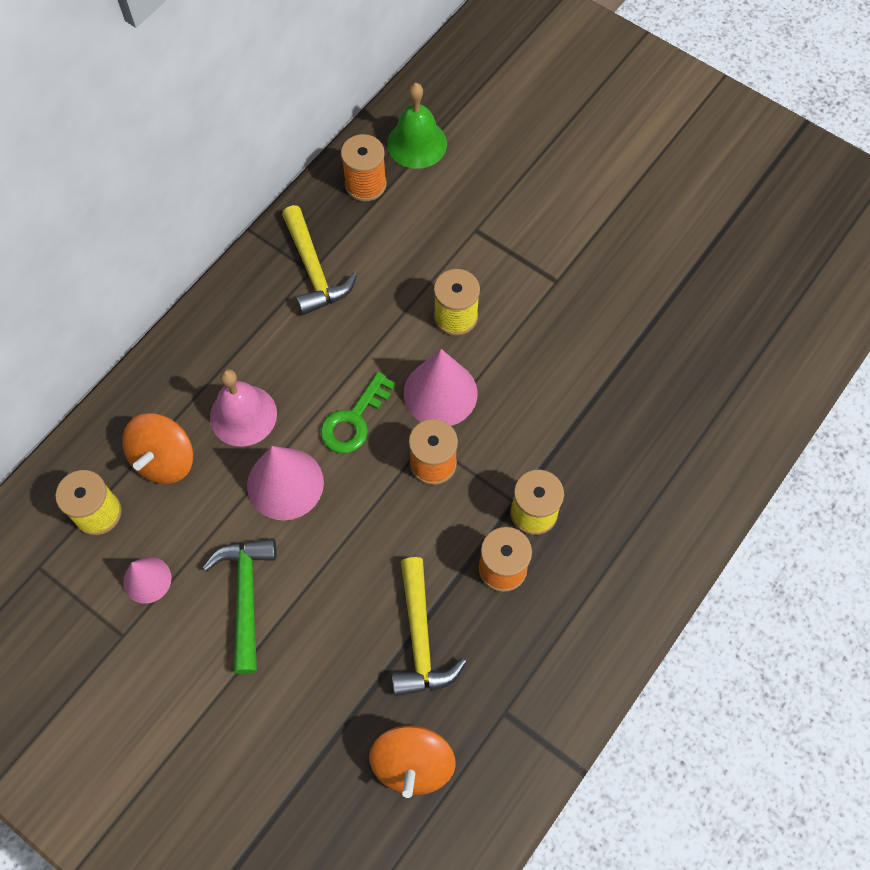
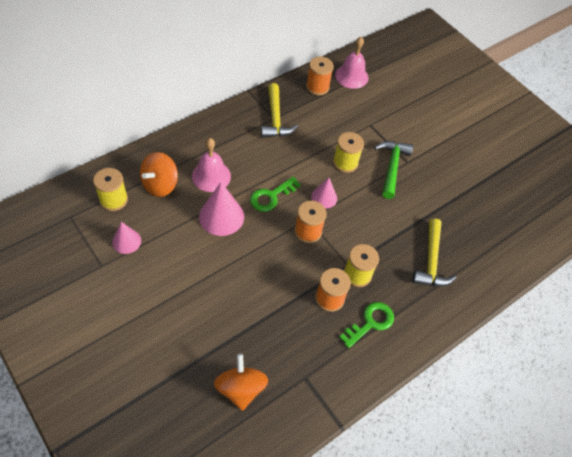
camera: 10 degrees right, 10 degrees down
green hammer [202,538,277,674] -> green hammer moved to [374,141,413,199]
orange spinning top [369,725,456,798] -> orange spinning top turned 150 degrees clockwise [214,353,268,411]
green bell [387,83,447,169] -> pink bell [335,37,368,89]
yellow hammer [392,557,466,696] -> yellow hammer moved to [412,219,457,286]
pink cone [404,349,478,426] -> pink cone [311,178,337,209], size x0.60
none -> green key [339,302,394,348]

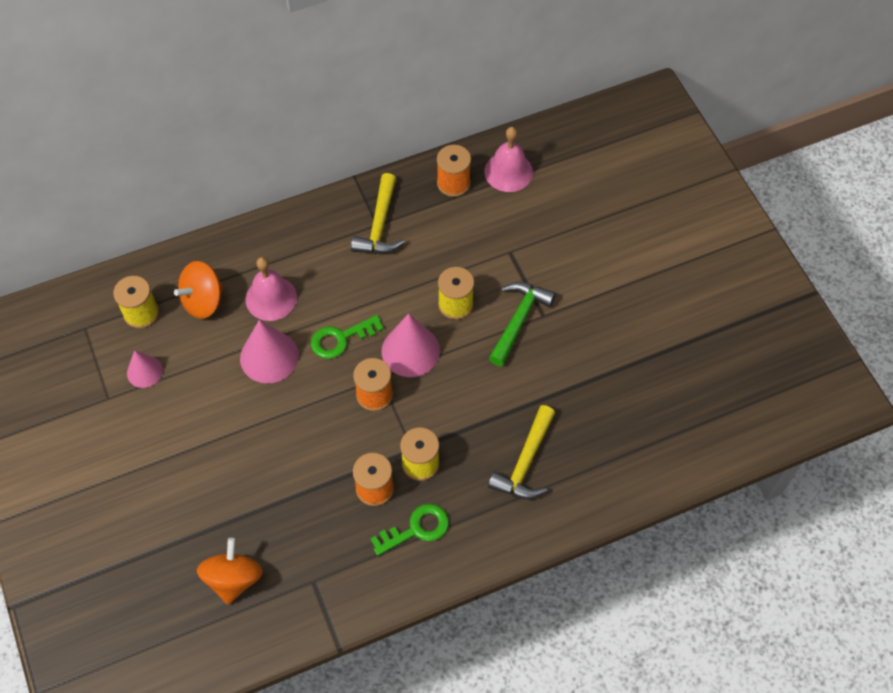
camera: 20 degrees right, 5 degrees up
pink cone [311,178,337,209] -> pink cone [381,314,440,377], size x1.66

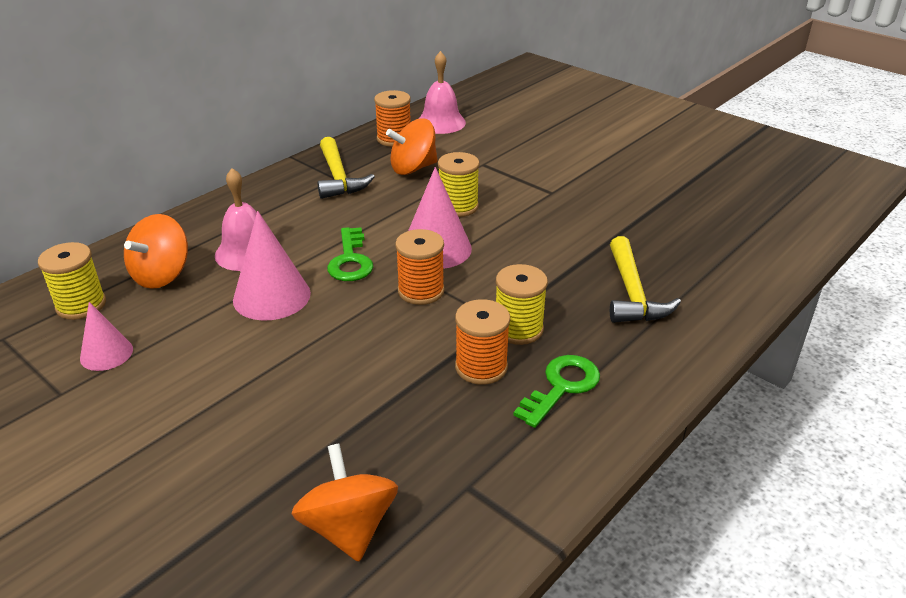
camera: 25 degrees left, 25 degrees down
green key [311,315,384,359] -> green key turned 45 degrees counterclockwise [327,227,373,281]
green hammer [489,282,556,366] -> none
none -> orange spinning top [386,118,438,175]

